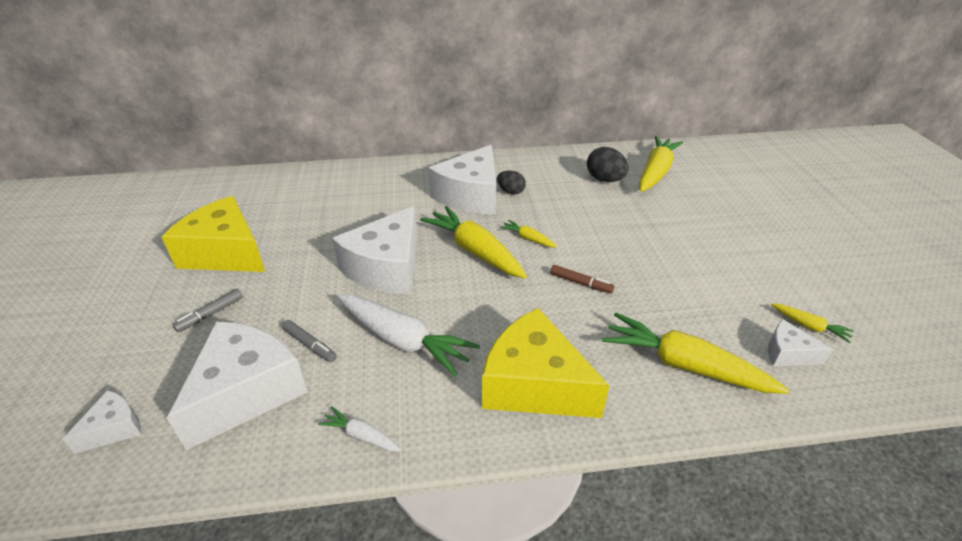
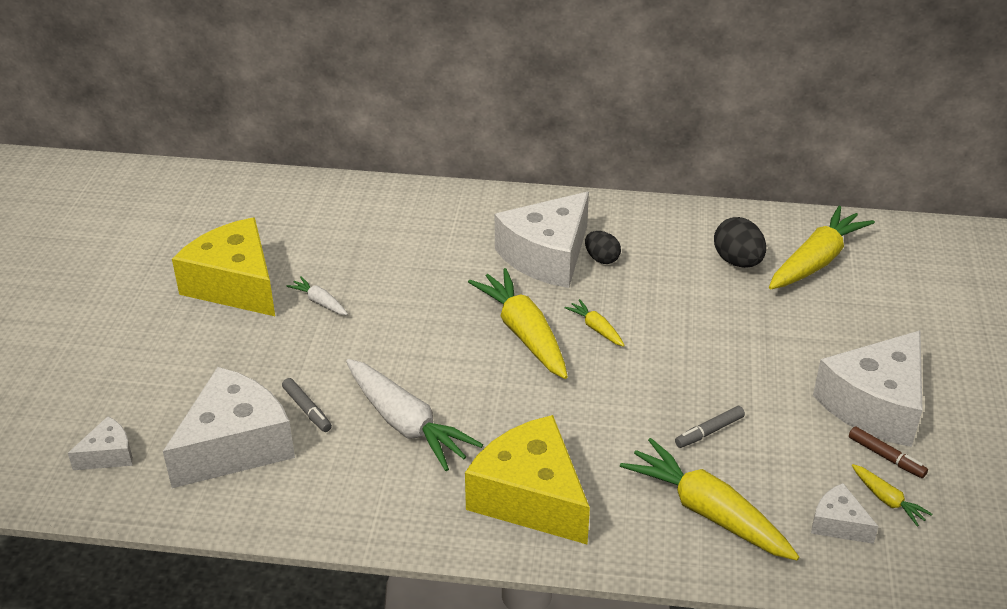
camera: 15 degrees right, 0 degrees up
grey marker [173,289,243,332] -> grey marker moved to [675,406,745,448]
white carrot [318,407,401,452] -> white carrot moved to [286,276,348,315]
white cheese [332,206,417,294] -> white cheese moved to [813,330,923,447]
brown marker [550,265,614,293] -> brown marker moved to [849,426,928,478]

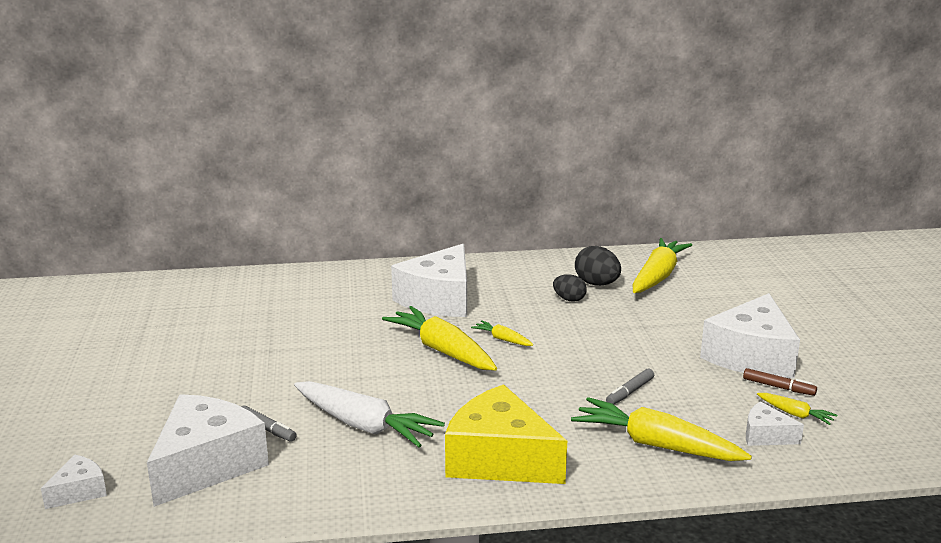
camera: 15 degrees left, 15 degrees down
yellow cheese [172,217,275,316] -> none
white carrot [286,276,348,315] -> none
black egg [585,231,621,264] -> black egg moved to [553,274,587,302]

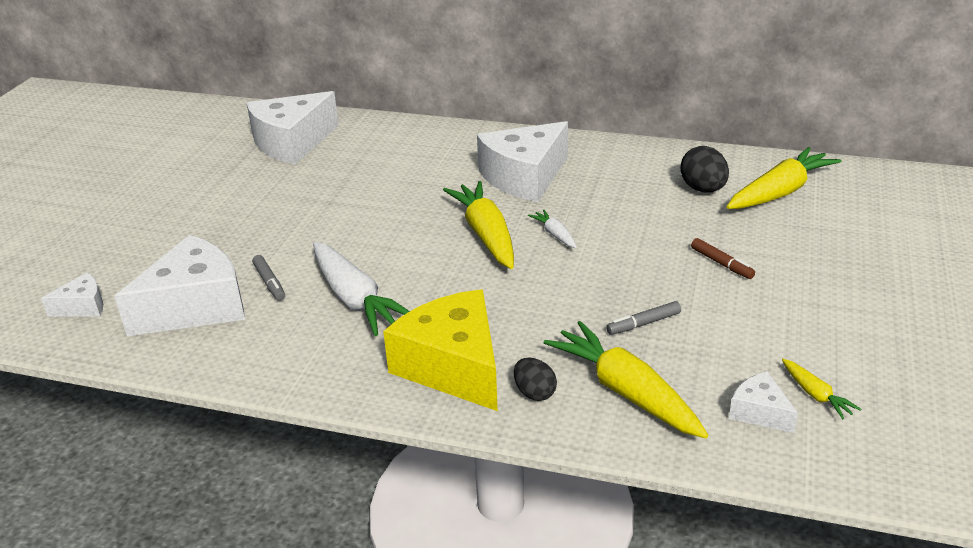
camera: 25 degrees right, 10 degrees up
yellow carrot [471,320,533,346] -> white carrot [528,209,577,248]
black egg [553,274,587,302] -> black egg moved to [514,358,557,401]
white cheese [700,293,800,378] -> white cheese moved to [247,91,339,165]
brown marker [743,368,817,396] -> brown marker moved to [691,238,755,279]

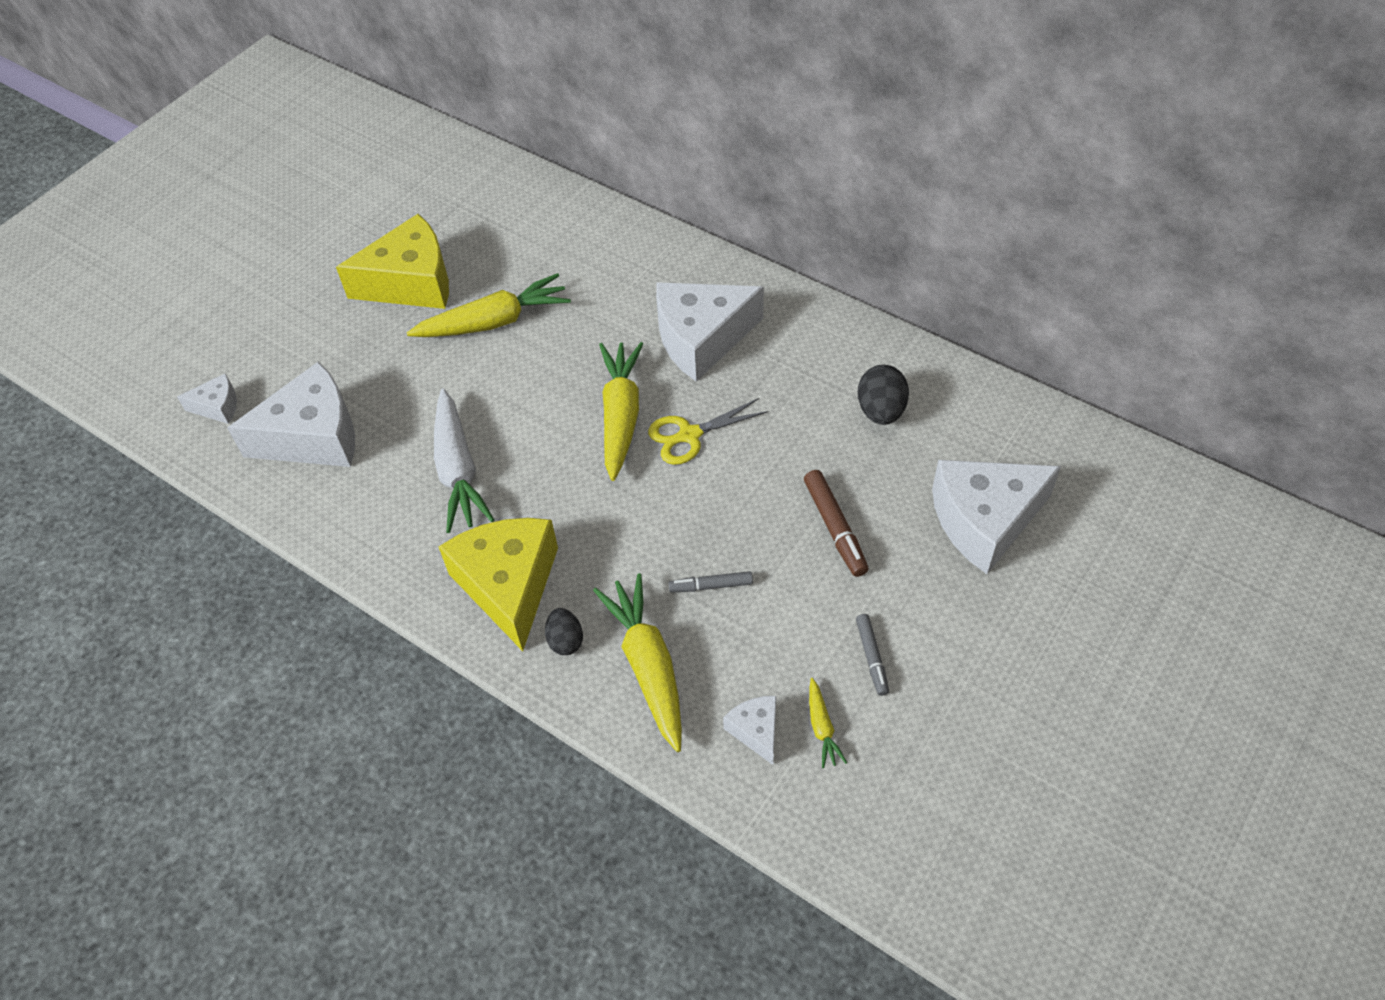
camera: 20 degrees right, 20 degrees up
white cheese [247,91,339,165] -> white cheese moved to [932,460,1061,574]
grey marker [252,255,285,301] -> grey marker moved to [856,614,889,696]
white carrot [528,209,577,248] -> yellow scissors [648,398,768,465]
brown marker [691,238,755,279] -> brown marker [804,470,869,577], size x1.53
yellow carrot [726,147,841,209] -> yellow carrot moved to [407,273,571,337]
none -> yellow cheese [336,214,449,309]

